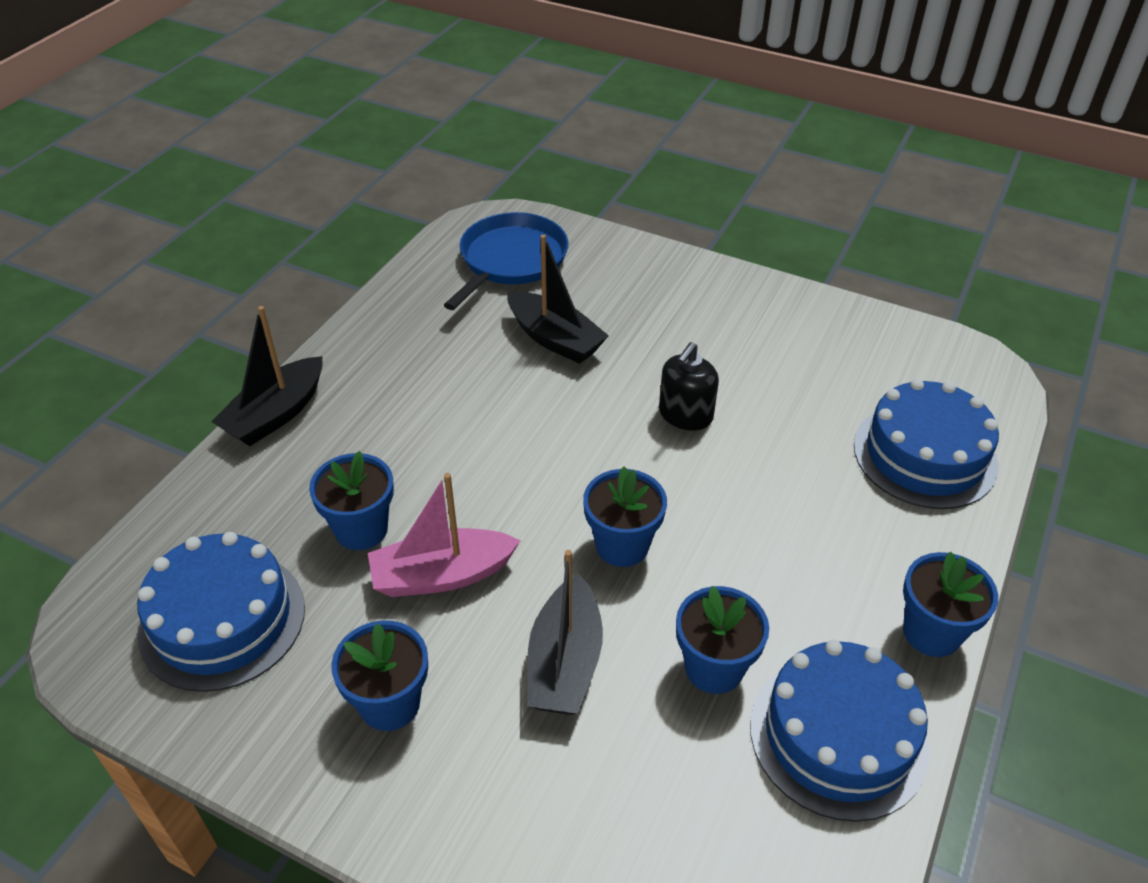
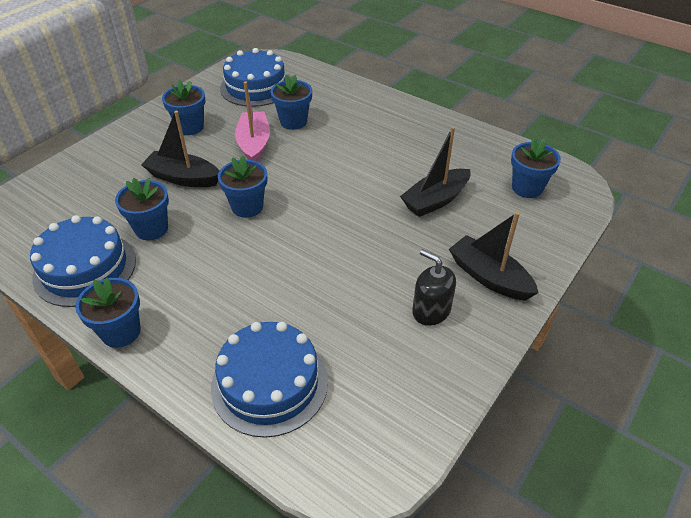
camera: 100 degrees right, 0 degrees up
black boat [211,306,323,446] -> black boat moved to [449,212,539,301]
blue pan [444,212,569,310] -> blue flower pot [511,137,561,198]
black soap dispenser [659,342,719,431] -> black soap dispenser moved to [412,249,456,326]

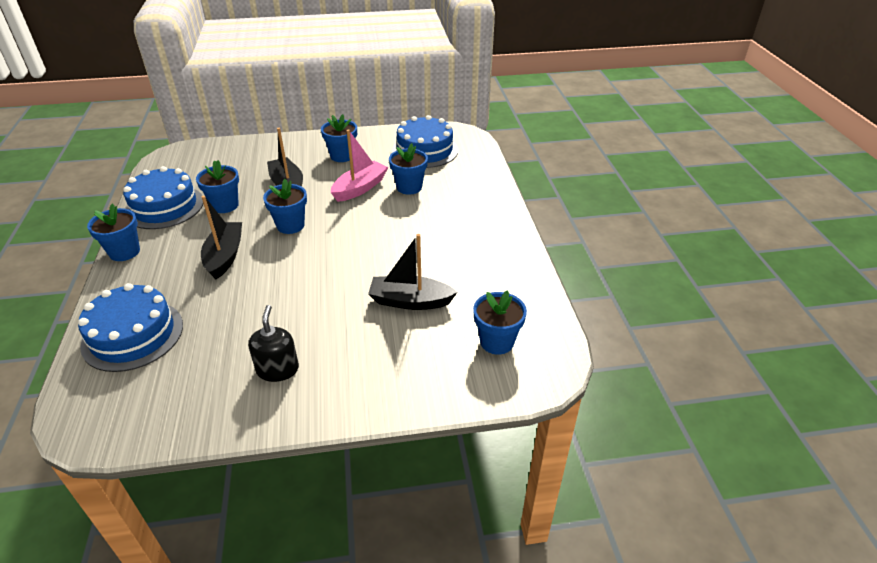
camera: 45 degrees right, 5 degrees down
black boat [449,212,539,301] -> black boat moved to [201,196,242,280]

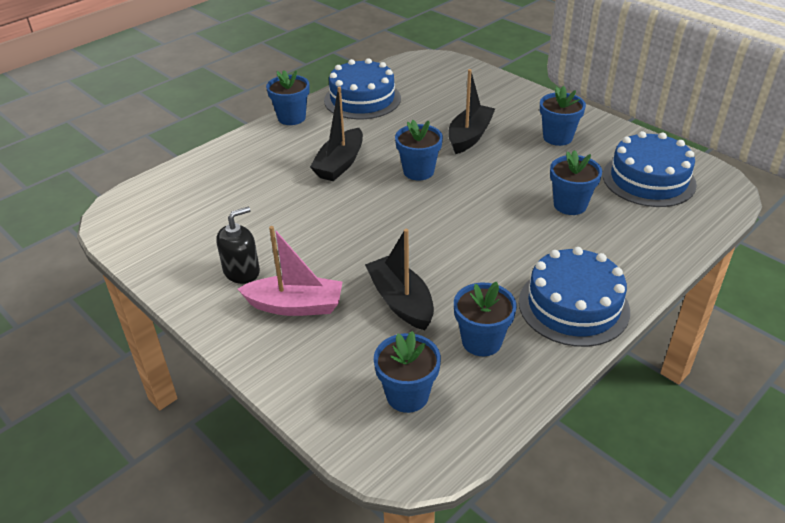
camera: 55 degrees right, 0 degrees up
blue cake [78,283,183,372] -> blue cake moved to [519,247,630,347]
blue flower pot [196,160,239,213] -> blue flower pot moved to [454,282,517,356]
black boat [201,196,242,280] -> black boat turned 150 degrees clockwise [310,86,363,181]
pink boat [331,129,388,202] -> pink boat moved to [238,226,342,316]

